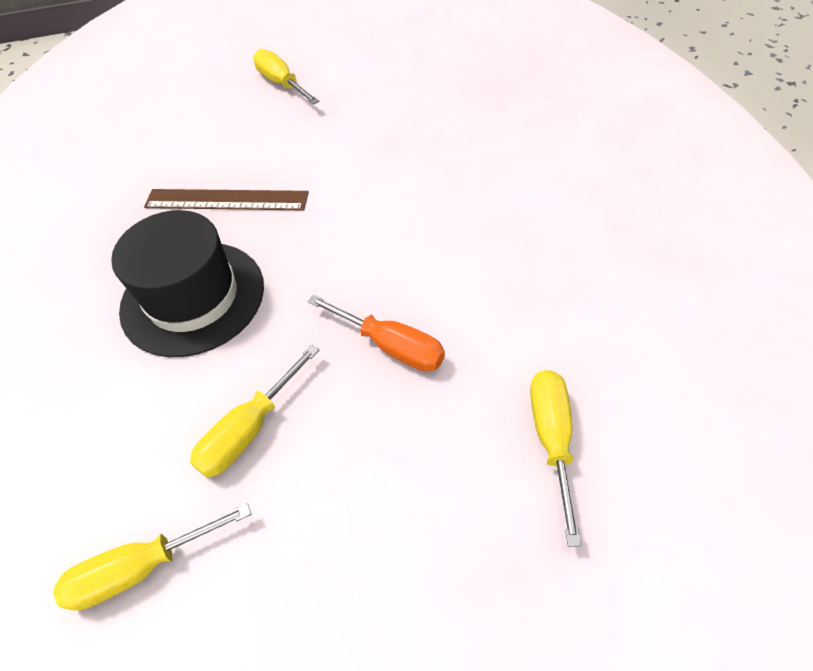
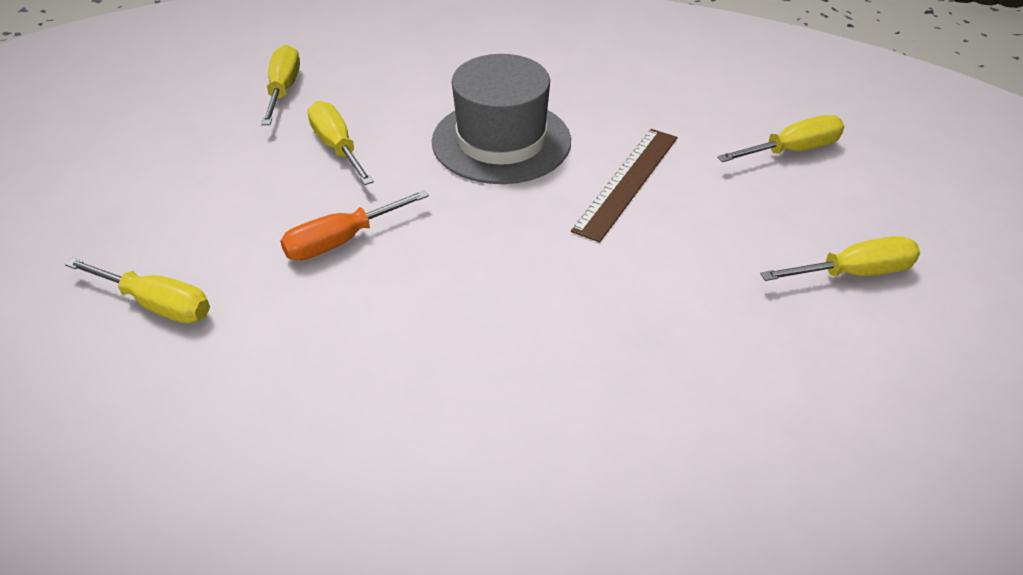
camera: 110 degrees right, 10 degrees down
black hat [111,210,264,357] -> grey hat [432,54,571,184]
none -> yellow screwdriver [717,115,844,162]

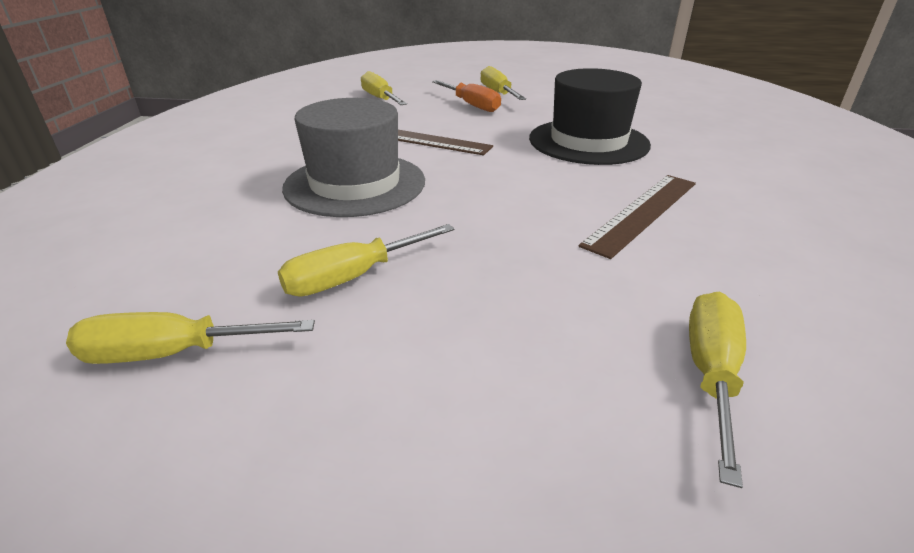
camera: 95 degrees left, 10 degrees down
orange screwdriver [280,190,429,261] -> orange screwdriver moved to [432,80,501,112]
none -> black hat [529,68,651,165]
none -> brown ruler [579,175,696,259]

